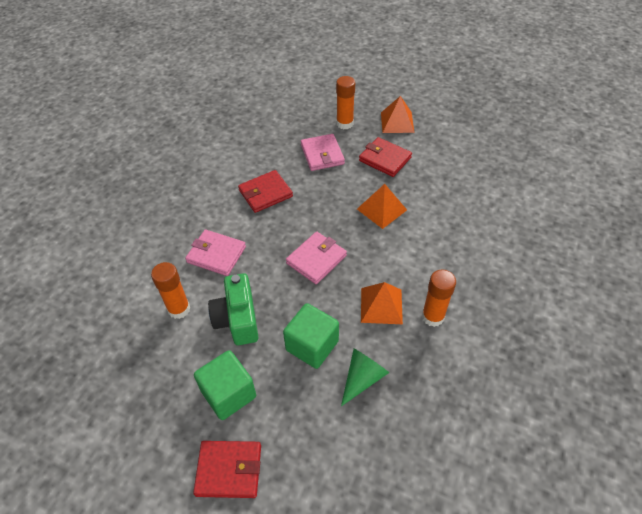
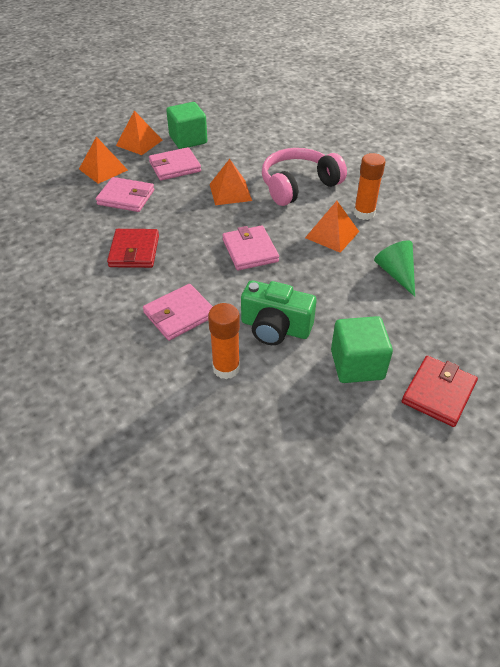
camera: 60 degrees left, 5 degrees down
green cube [283,303,339,369] -> green cube moved to [166,102,207,149]
orange glue stick [336,76,355,129] -> orange pyramid [79,137,128,184]
red wallet [359,137,412,177] -> pink wallet [149,147,201,181]
none -> pink headphones [262,148,347,206]

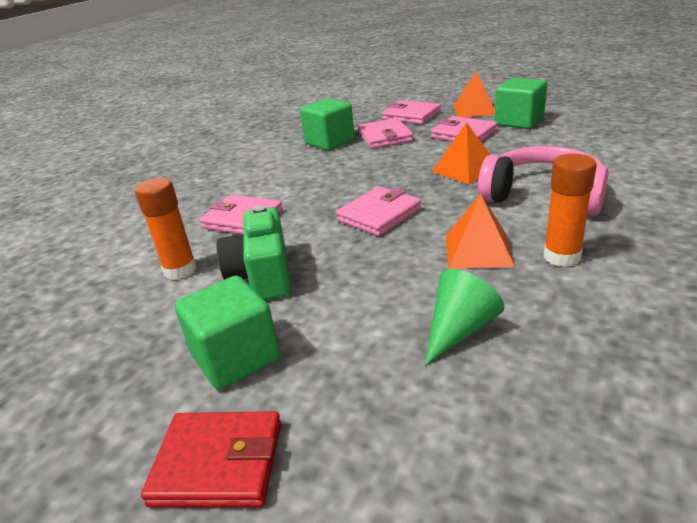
camera: 65 degrees right, 15 degrees down
orange pyramid [79,137,128,184] -> pink wallet [382,100,441,124]
red wallet [107,229,159,268] -> none
none -> green cube [300,98,355,151]

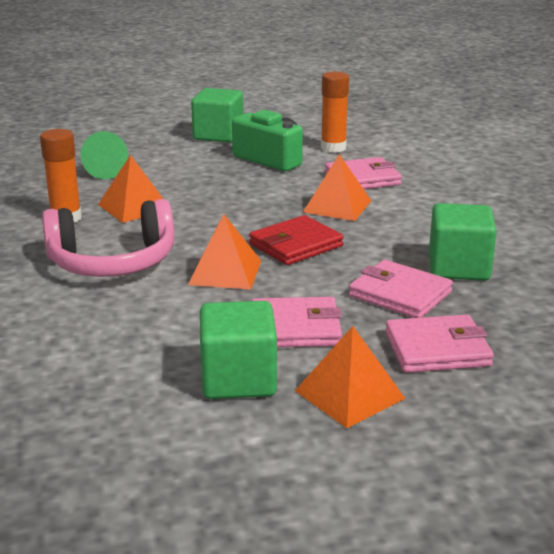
camera: 135 degrees right, 5 degrees down
red wallet [141,411,281,508] -> red wallet moved to [249,215,344,265]
pink wallet [336,186,421,236] -> none
none -> orange pyramid [303,154,371,221]

